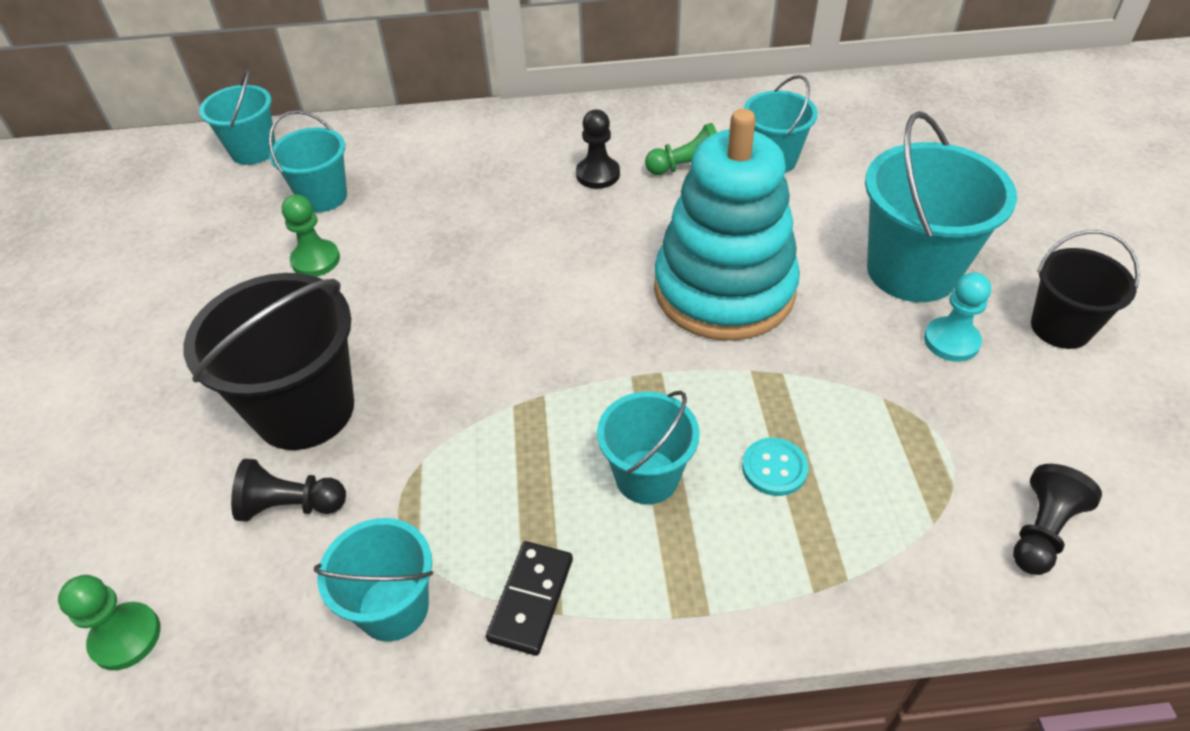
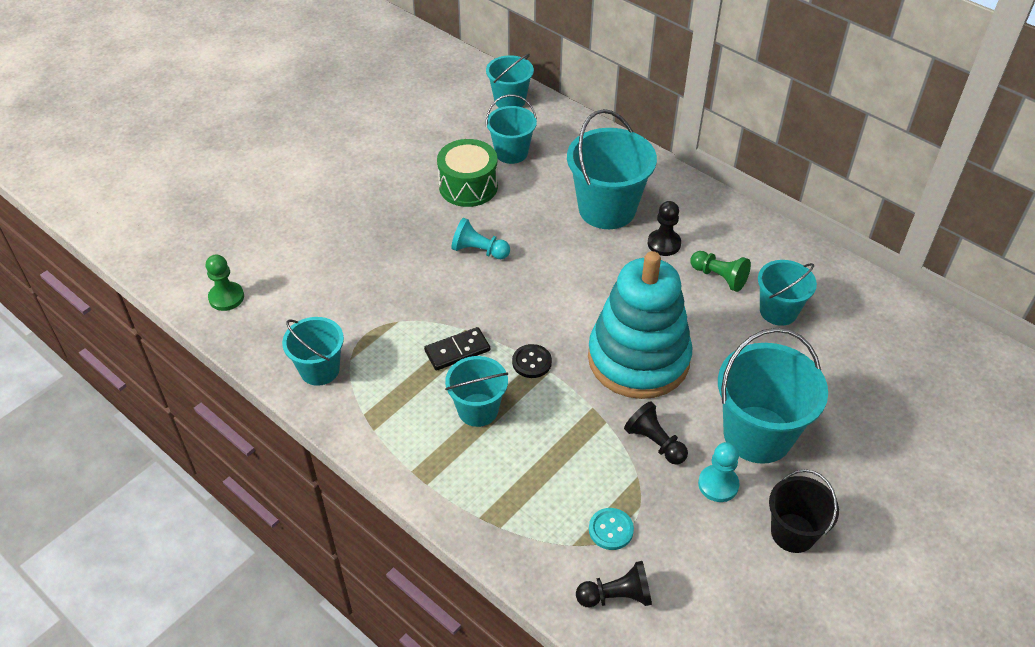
camera: 45 degrees right, 0 degrees up
black bucket [183,273,354,450] -> none
black pawn [231,459,346,522] -> black pawn moved to [624,401,688,465]
green pawn [282,195,340,277] -> green drum [437,139,498,207]
black domino [486,541,573,656] -> black domino moved to [424,327,490,371]
turquoise button [742,438,808,496] -> turquoise button moved to [589,508,634,550]
none -> turquoise pawn [451,218,510,259]
none -> black button [512,344,552,378]
none -> turquoise bucket [567,109,657,229]

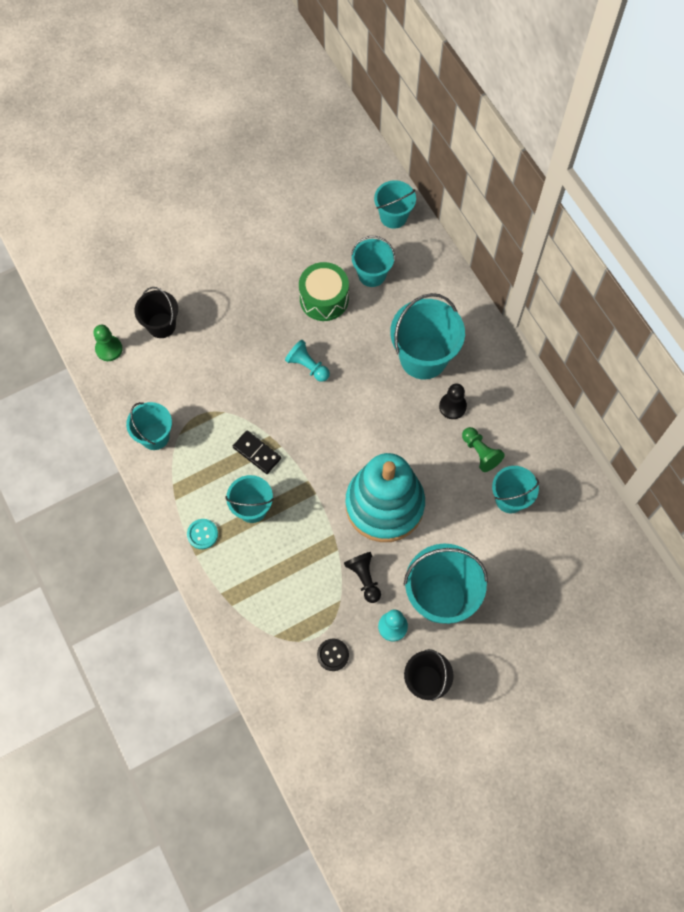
camera: 20 degrees right, 20 degrees up
black domino [424,327,490,371] -> black domino turned 45 degrees clockwise [233,431,281,474]
black button [512,344,552,378] -> black button moved to [317,639,349,671]
black pawn [576,561,652,607] -> none
turquoise button [589,508,634,550] -> turquoise button moved to [187,519,218,549]
none -> black bucket [135,287,178,338]

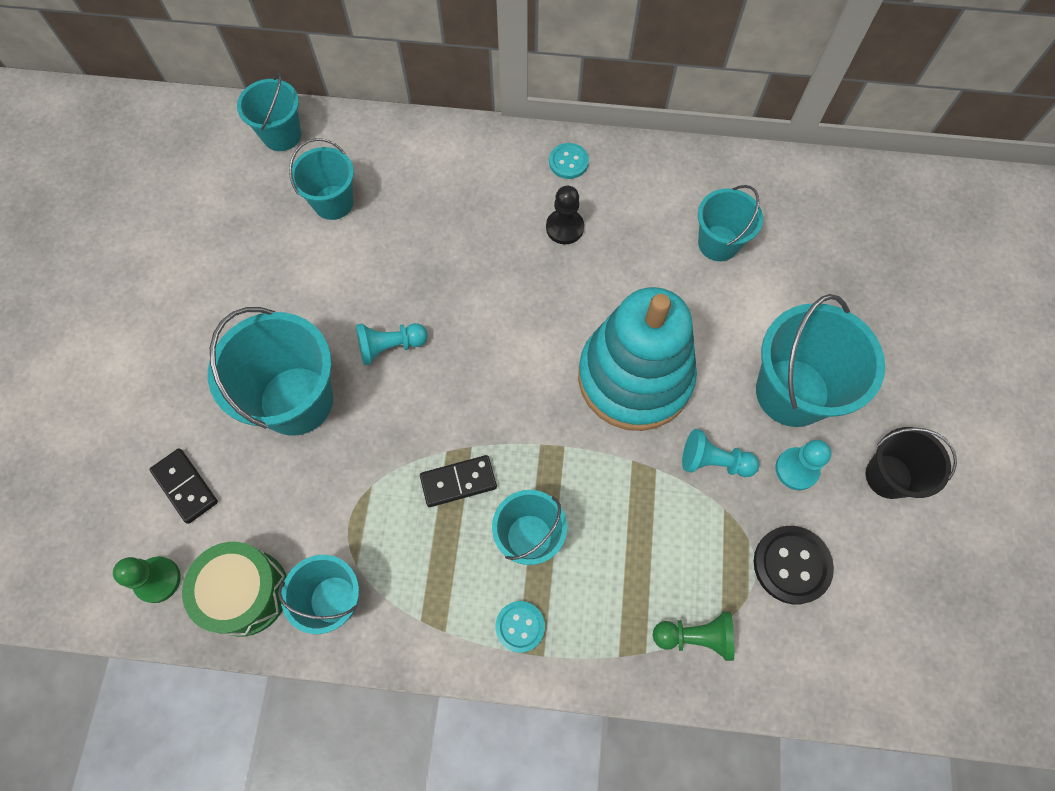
camera: 55 degrees left, 0 degrees up
black bucket [135,287,178,338] -> black domino [149,448,218,524]
green drum [299,262,349,321] -> green drum moved to [182,542,287,636]
black button [317,639,349,671] -> black button [754,526,834,604], size x1.59
black pawn [344,552,381,603] -> turquoise pawn [682,429,759,477]
turquoise bucket [390,293,465,379] -> turquoise bucket moved to [208,307,333,436]
green pawn [462,427,505,472] -> green pawn moved to [653,611,734,661]
none -> turquoise button [549,143,589,179]

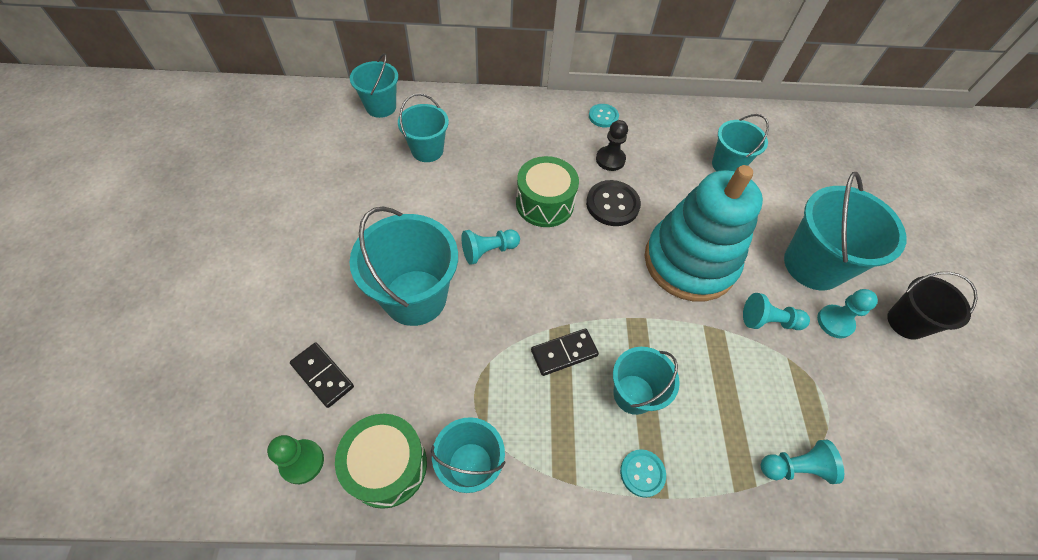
camera: 10 degrees left, 10 degrees down
green pawn [653,611,734,661] -> turquoise pawn [761,440,844,484]
black button [754,526,834,604] -> black button moved to [586,180,641,226]
none -> green drum [516,156,579,227]

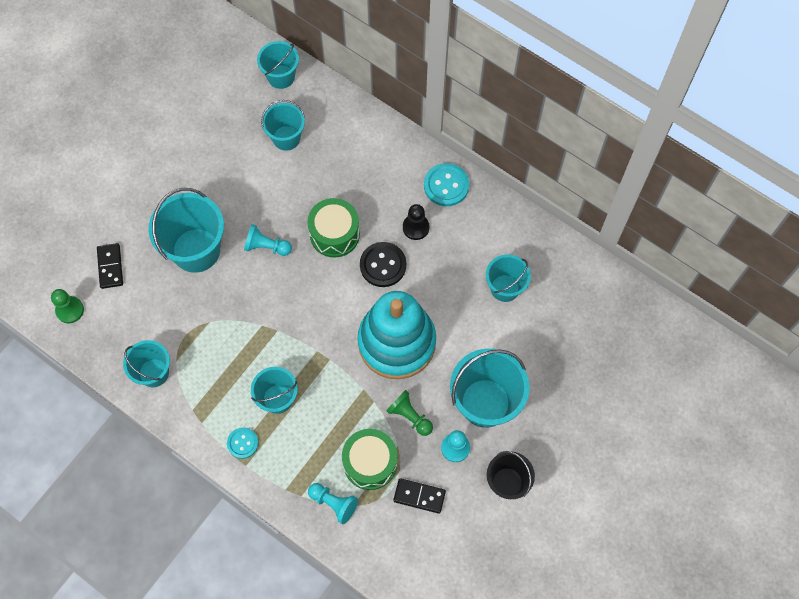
camera: 40 degrees right, 10 degrees up
green drum [335,414,427,509] -> green drum moved to [342,429,397,490]
black domino [531,328,599,376] -> black domino moved to [393,478,446,514]
turquoise button [589,104,619,128] -> turquoise button [424,163,469,206], size x1.59
turquoise pawn [743,293,810,330] -> green pawn [386,390,433,436]

